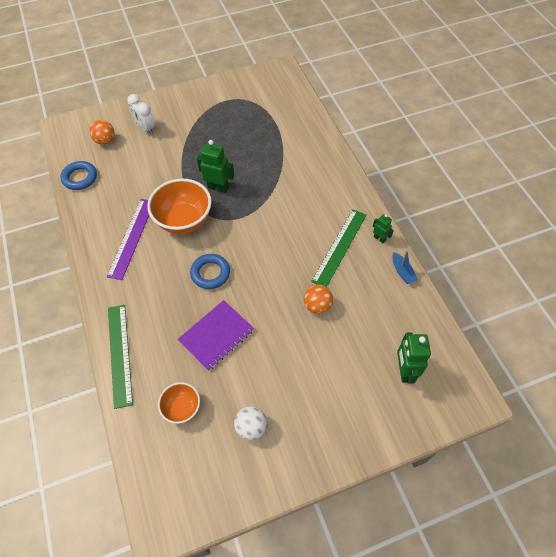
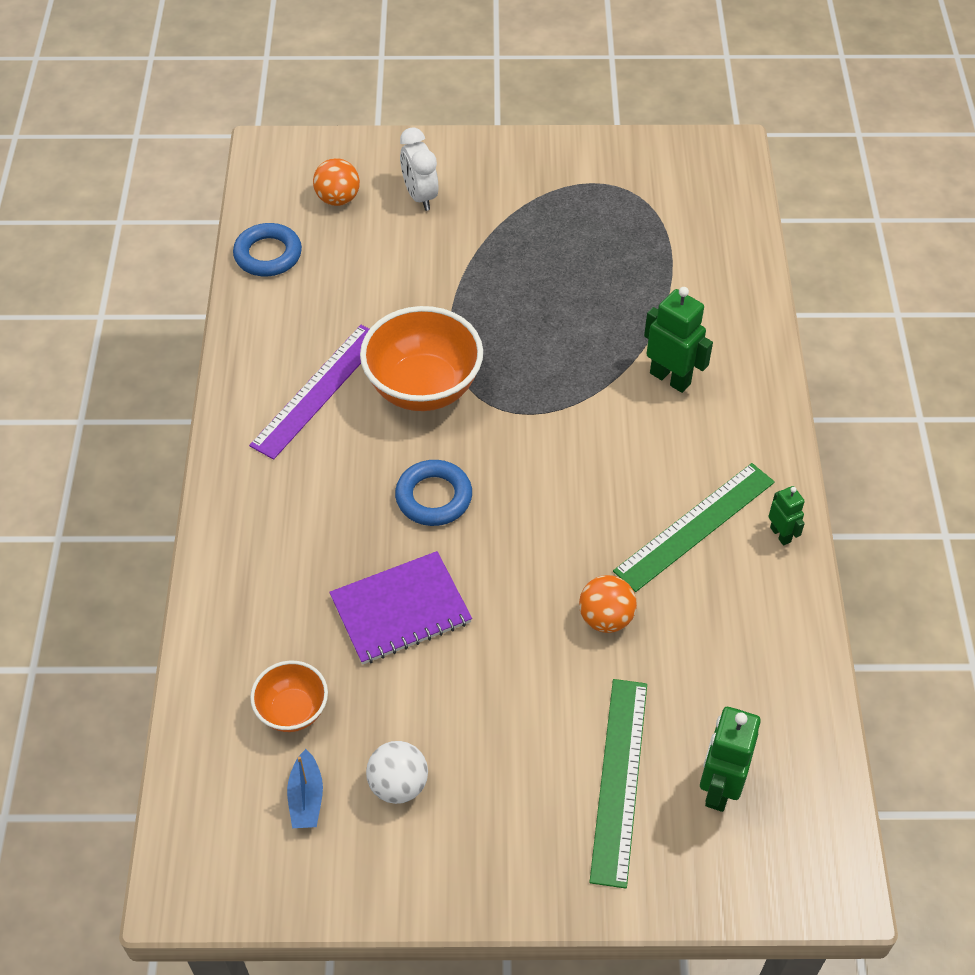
camera: 20 degrees right, 5 degrees down
green ruler [108,305,133,409] -> green ruler moved to [590,679,647,889]
green robot [197,140,234,193] -> green robot moved to [644,287,713,393]
blue boat [392,250,418,284] -> blue boat moved to [287,749,323,828]

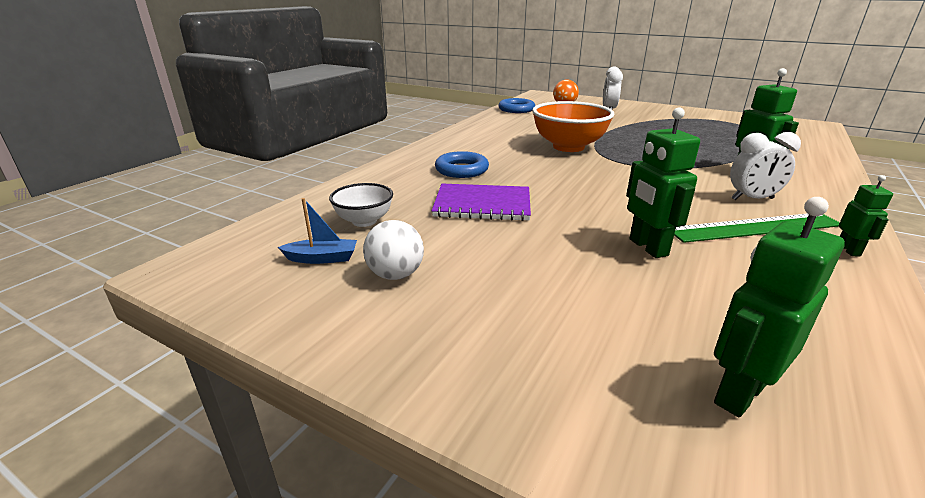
camera: 30 degrees right, 25 degrees down
purple ruler [249,325,369,460] -> none
orange bowl [250,661,328,732] -> white bowl [329,183,393,227]
blue boat [287,749,323,828] -> blue boat turned 120 degrees counterclockwise [278,198,357,264]
blue ring [395,460,472,526] -> blue ring moved to [435,151,489,178]
orange ball [579,575,637,633] -> green robot [626,108,700,258]
green ruler [590,679,647,889] -> none
none -> white clock [730,132,801,200]

